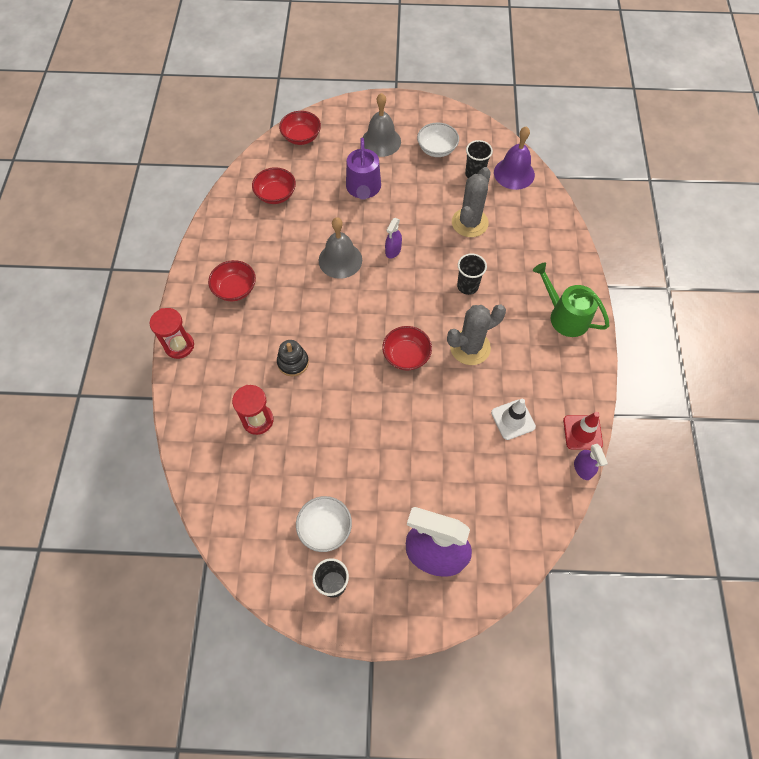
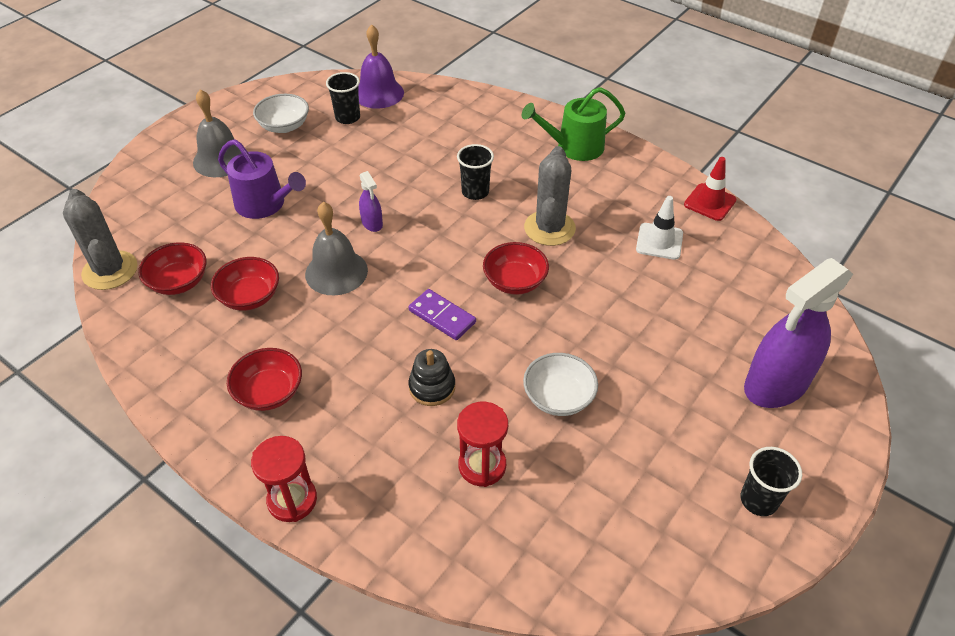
camera: 55 degrees left, 15 degrees down
red bowl [279,111,321,145] -> red bowl moved to [211,257,279,311]
white bowl [296,496,352,552] -> white bowl moved to [523,353,598,416]
grey cactus [452,167,491,237] -> grey cactus moved to [63,189,138,290]
purple spray bottle [574,444,608,480] -> none
none -> purple domino [409,289,476,340]

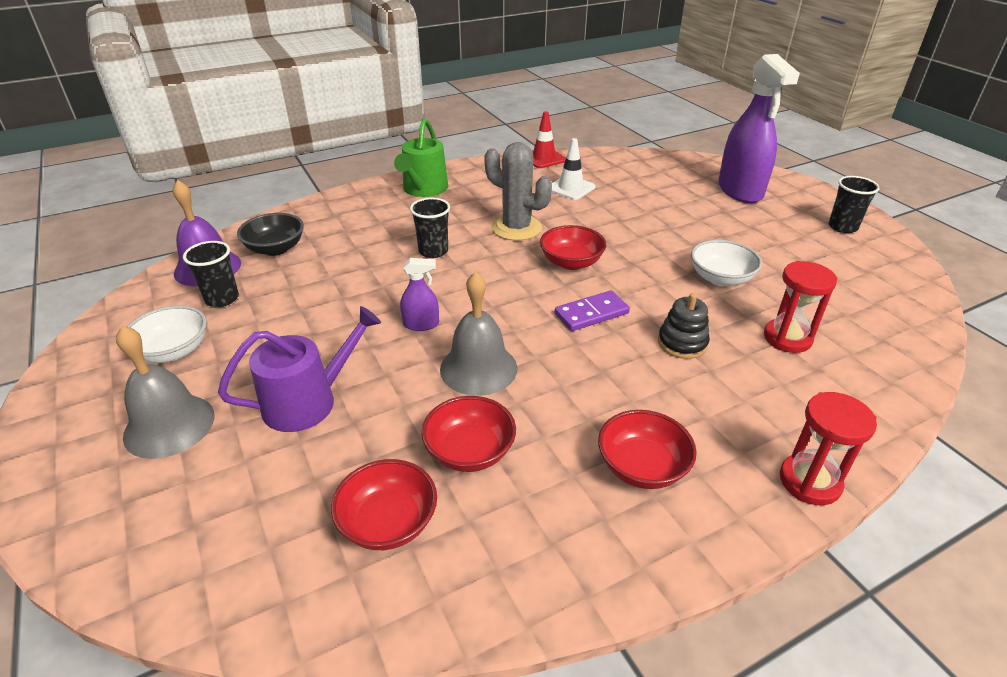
camera: 65 degrees left, 10 degrees down
grey cactus [63,189,138,290] -> none
none -> black bowl [237,213,304,256]

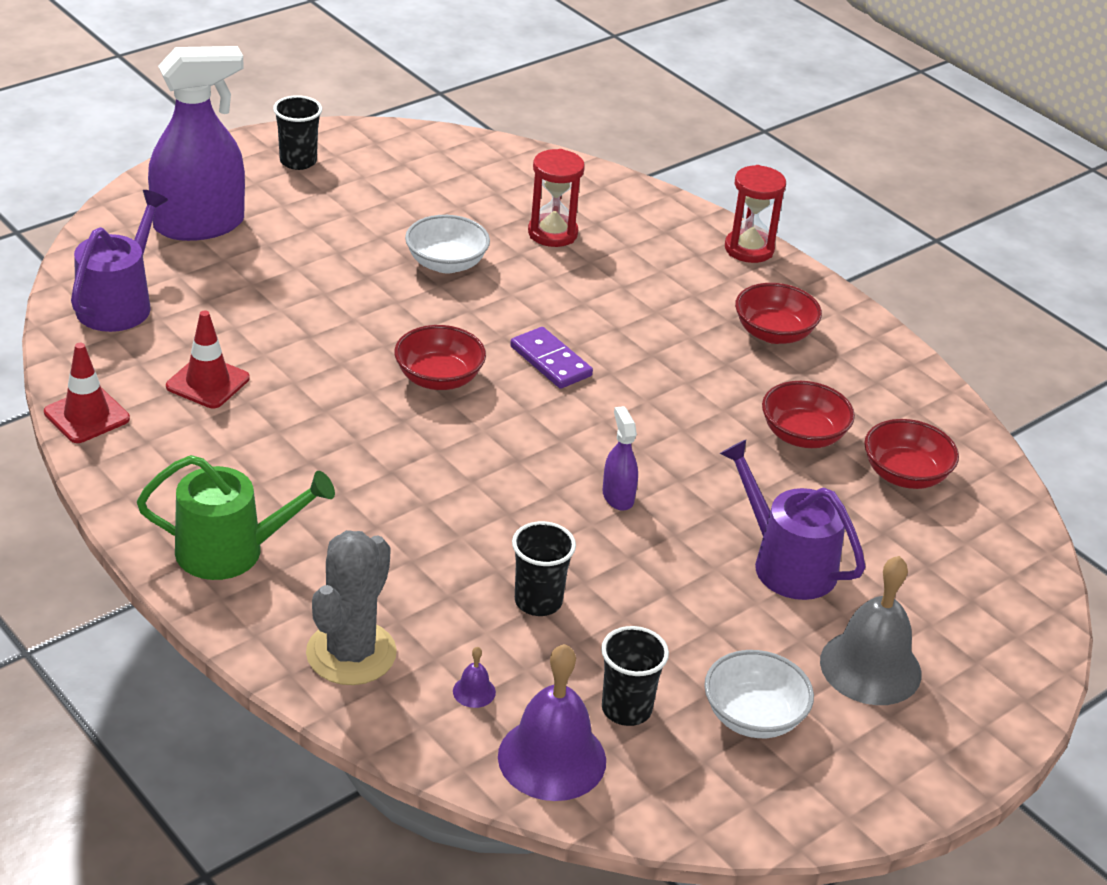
camera: 105 degrees left, 0 degrees up
black bowl [237,213,304,256] -> purple bell [453,647,496,708]
black cup [410,198,450,258] -> black cup moved to [512,521,576,616]
grey bell [440,272,517,396] -> none
grey cactus [484,142,552,241] -> grey cactus moved to [306,530,397,685]
white traffic cone [552,138,595,200] -> red traffic cone [166,310,250,408]
black stacking toy [658,293,710,359] -> none
none -> purple watering can [71,190,168,332]

